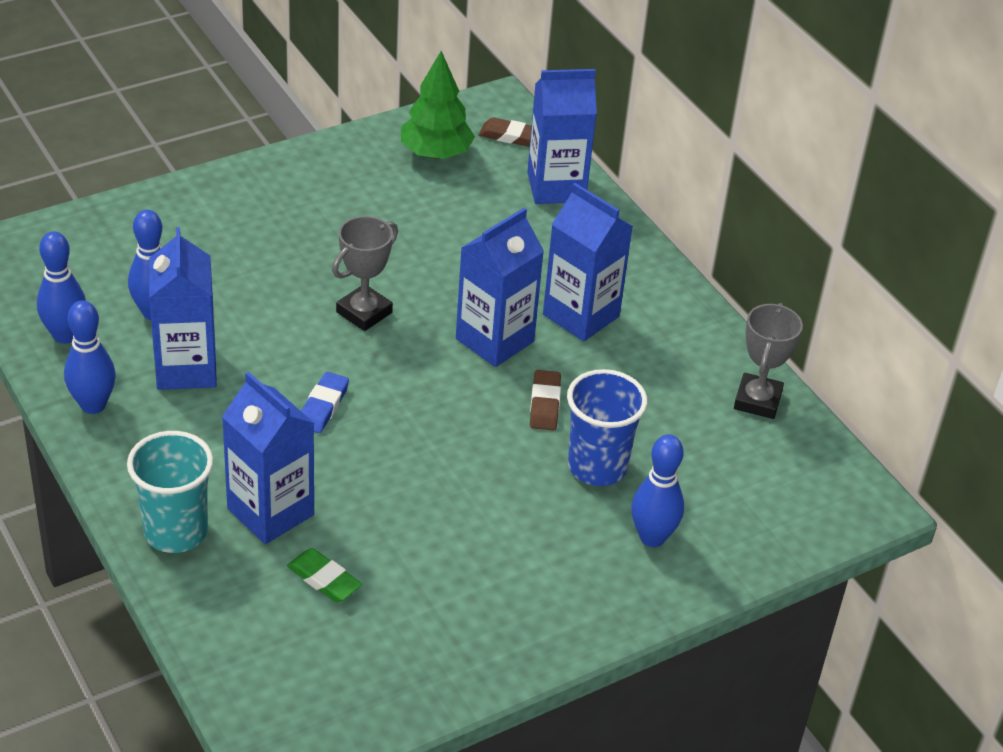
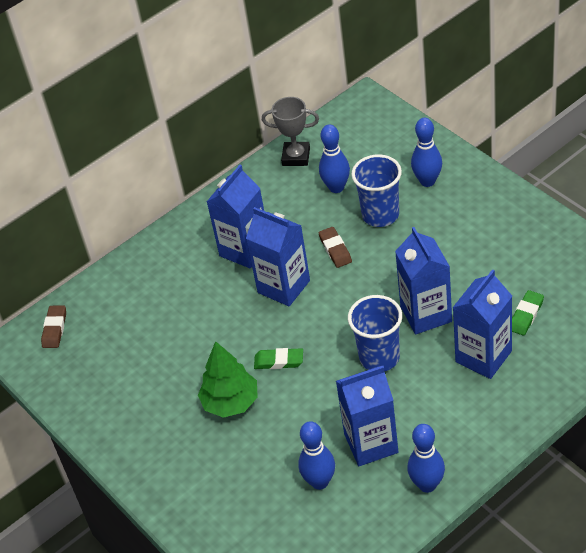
camera: 90 degrees left, 5 degrees up
blue bowling pin [37,231,86,344] -> blue bowling pin moved to [319,124,350,193]
turquoise cup [127,431,213,553] -> none
blue eraser [301,372,349,433] -> blue cup [348,295,402,371]
grey trophy [332,216,398,331] -> green eraser [254,348,303,369]
green tree [401,51,475,159] -> green tree moved to [198,341,258,418]
blue carton [527,69,597,204] -> blue carton moved to [395,227,452,334]
brown eraser [530,370,561,431] -> brown eraser turned 75 degrees clockwise [319,227,352,268]

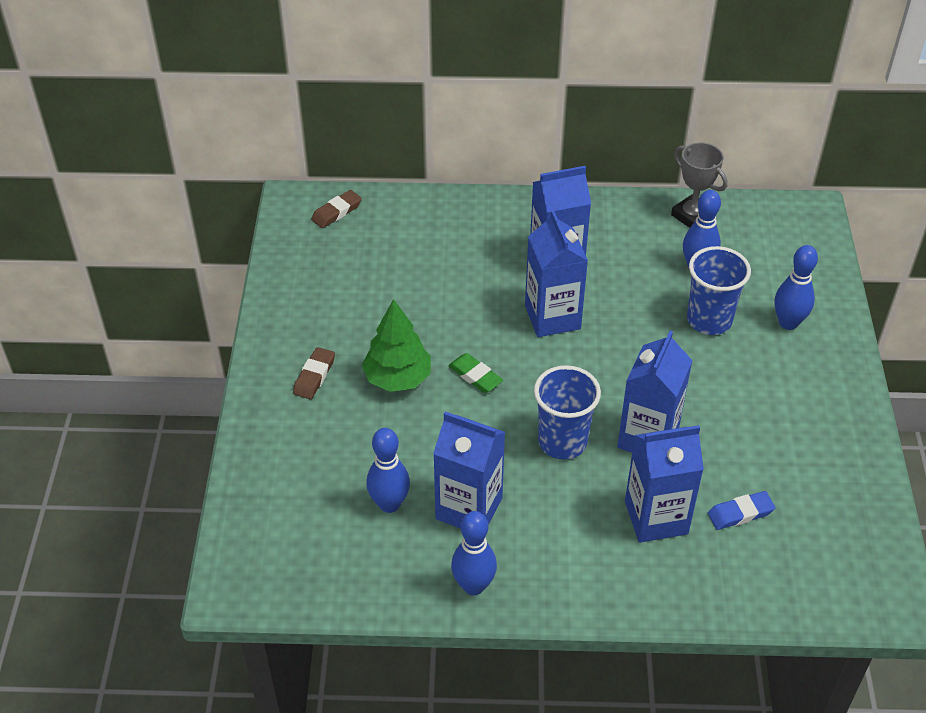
camera: 35 degrees right, 0 degrees up
brown eraser [319,227,352,268] -> brown eraser moved to [293,347,335,399]
green eraser [512,290,544,335] -> blue eraser [708,491,775,530]

